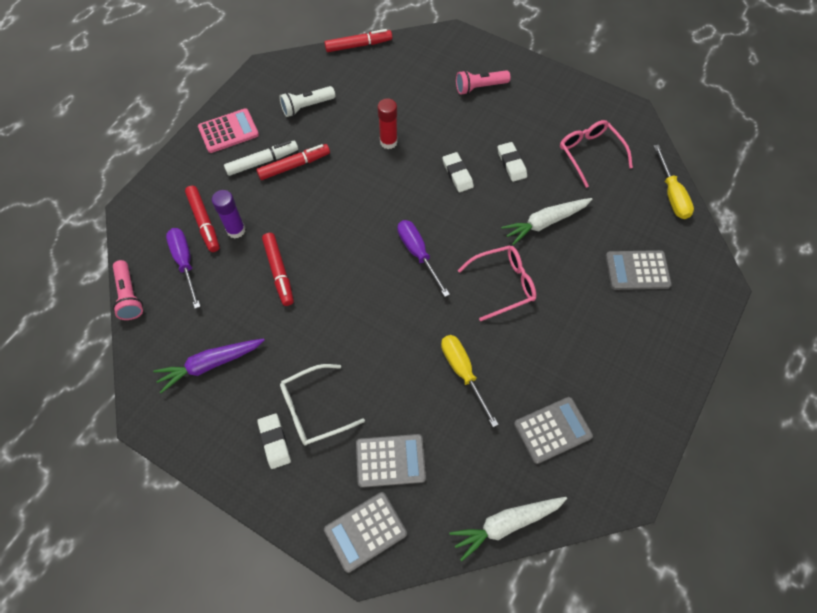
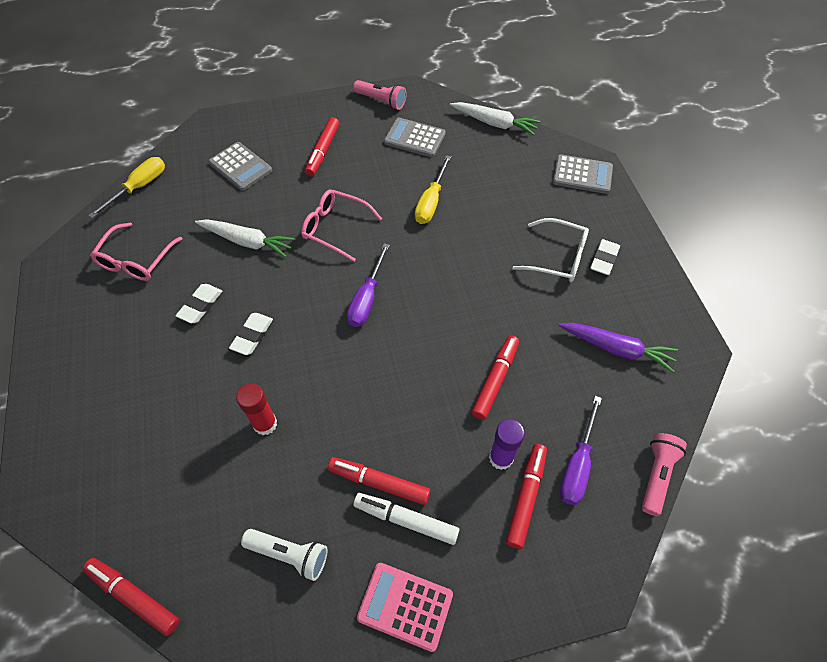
camera: 135 degrees left, 5 degrees down
grey calculator [356,434,426,488] -> none
pink flashlight [456,70,511,95] -> pink flashlight moved to [353,80,406,110]
none -> red marker [305,117,339,176]

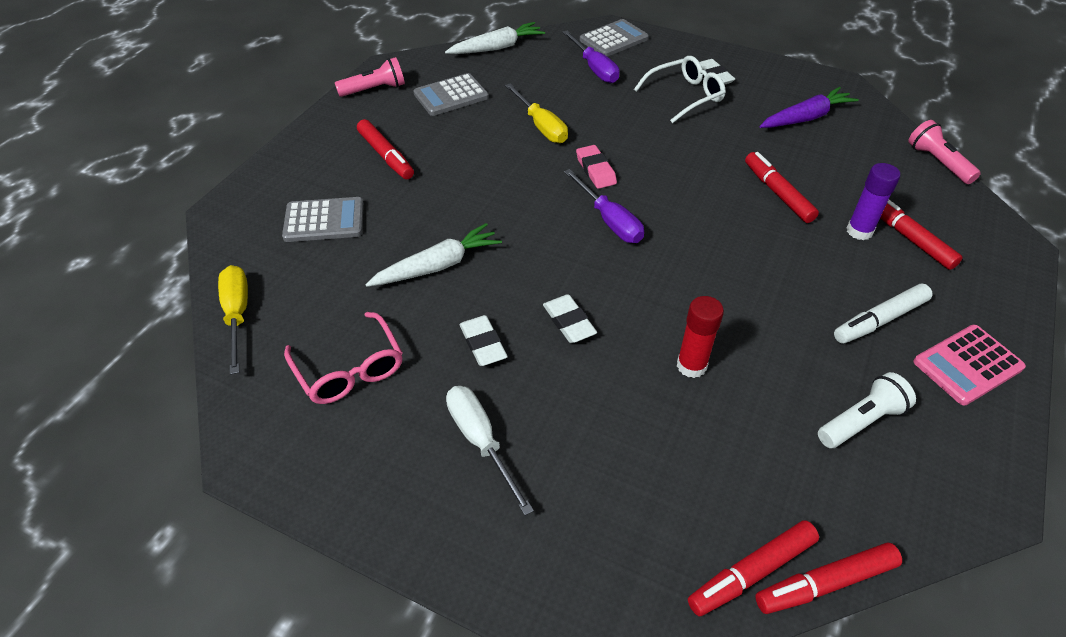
camera: 50 degrees left, 10 degrees down
pink glasses [301,189,382,262] -> none
red marker [328,457,430,505] -> red marker moved to [688,520,819,617]
purple screwdriver [560,396,602,505] -> purple screwdriver moved to [562,31,619,83]
none -> white screwdriver [446,386,534,515]
none -> pink eraser [576,145,617,189]

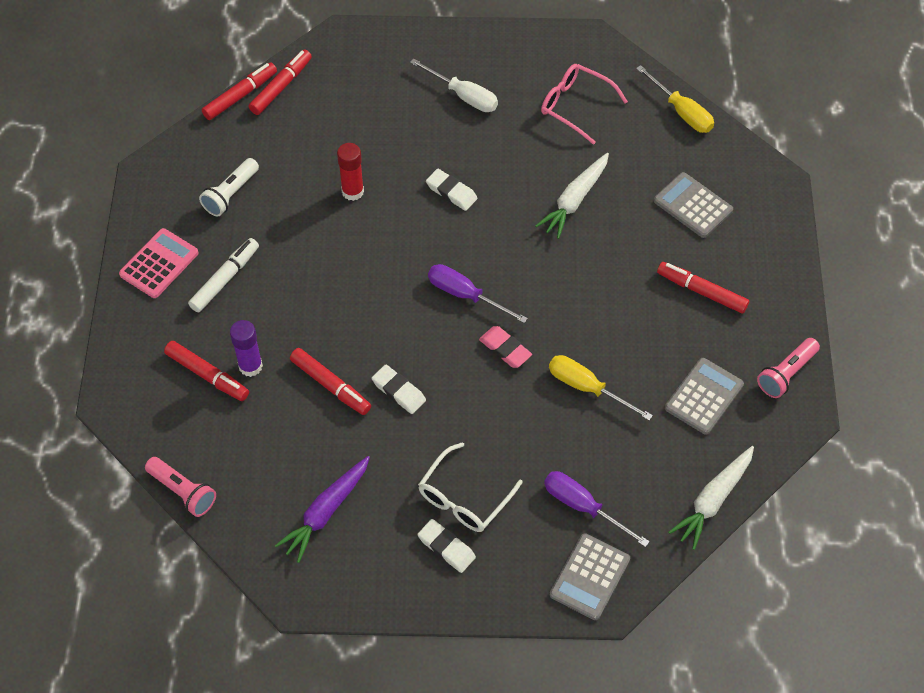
camera: 155 degrees right, 10 degrees up
grey calculator [282,197,364,242] -> grey calculator turned 75 degrees clockwise [654,172,733,238]
white eraser [459,315,508,366] -> white eraser moved to [372,364,426,414]

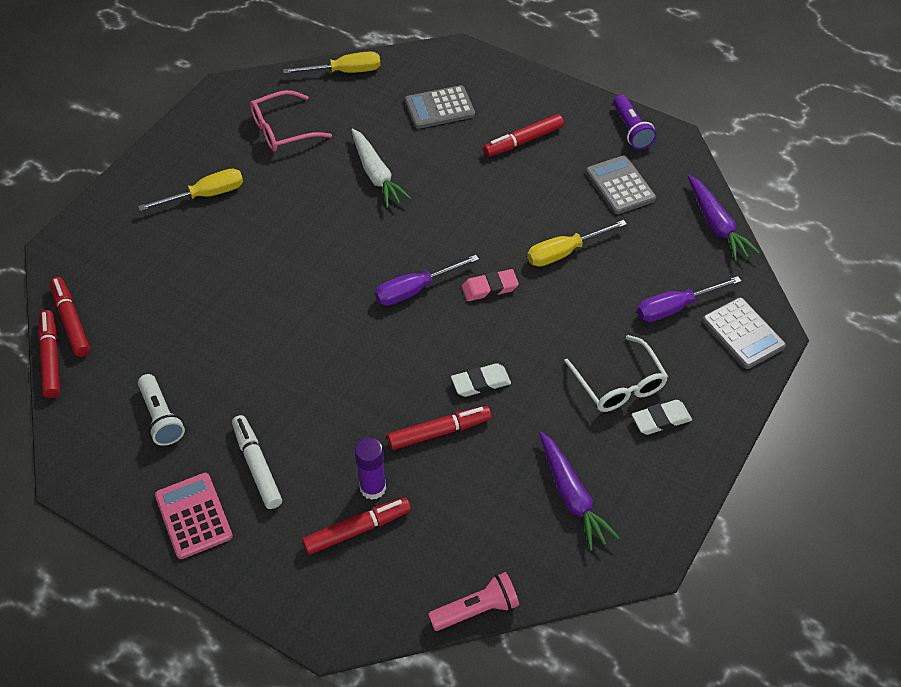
camera: 60 degrees left, 5 degrees down
red glue stick [337,143,364,201] -> none
white screwdriver [410,58,498,112] -> yellow screwdriver [138,169,243,211]
white eraser [426,169,478,211] -> none
white carrot [668,446,754,550] -> purple carrot [688,175,760,262]
pink flashlight [757,338,820,398] -> purple flashlight [613,95,656,150]

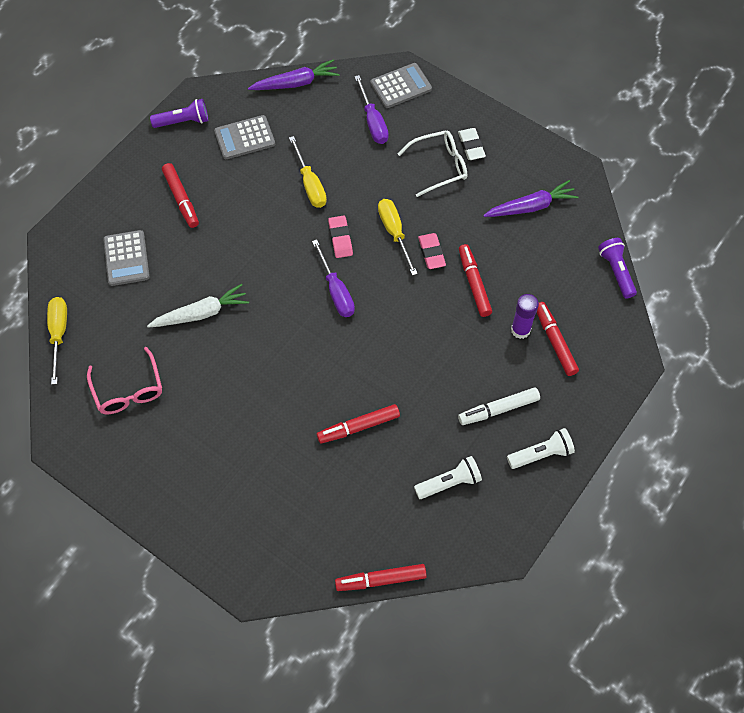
camera: 85 degrees left, 10 degrees up
red marker [50,277,90,357] -> red marker moved to [317,404,400,444]
yellow screwdriver [138,169,243,211] -> yellow screwdriver moved to [378,199,418,276]
pink calculator [155,473,233,559] -> white flashlight [507,428,575,469]
pink flashlight [428,572,519,631] -> purple flashlight [598,238,637,299]
white eraser [451,363,511,397] -> pink eraser [418,233,446,269]

